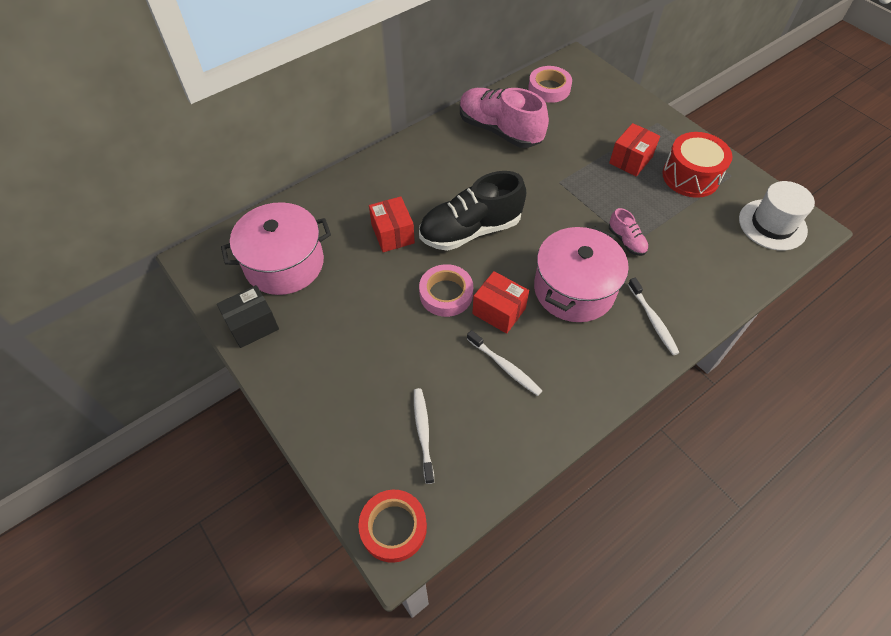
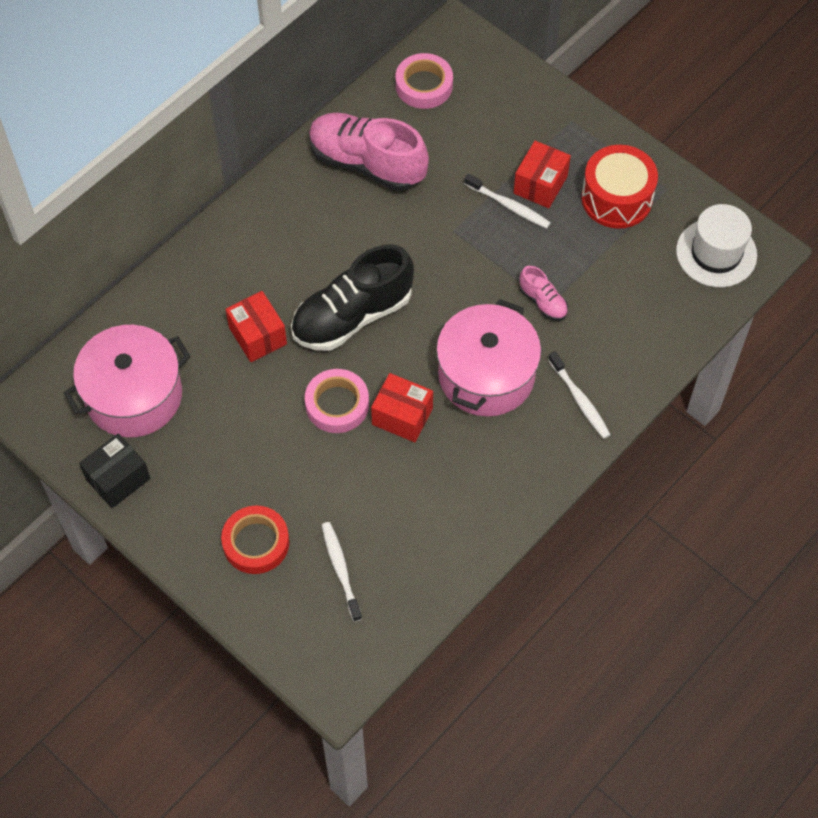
camera: 10 degrees left, 5 degrees up
red tape [358,490,427,563] -> red tape moved to [221,506,289,574]
white toothbrush [467,330,543,396] -> white toothbrush moved to [464,174,551,229]

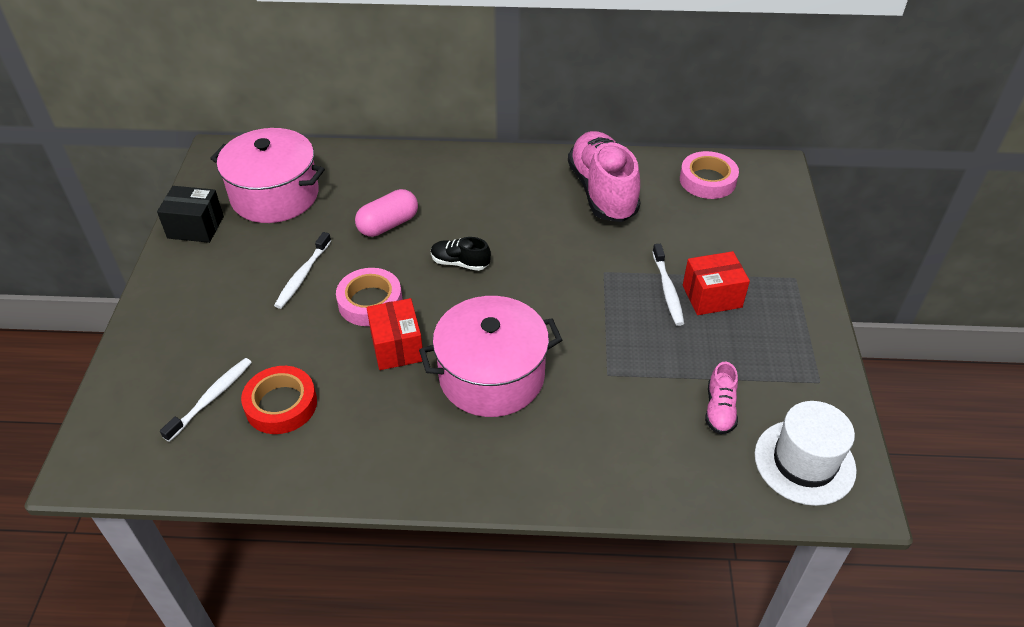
camera: 50 degrees right, 15 degrees down
red tape [221,506,289,574] -> red tape moved to [241,366,317,434]
red box [225,291,287,362] -> pink capsule [355,189,418,237]
black shoe [291,245,414,351] -> black shoe [431,237,491,271], size x0.46
pink shoe [519,266,568,321] -> pink shoe moved to [705,362,738,434]
white toothbrush [548,351,611,439] -> white toothbrush moved to [274,232,331,309]
red drum [581,145,658,228] -> none

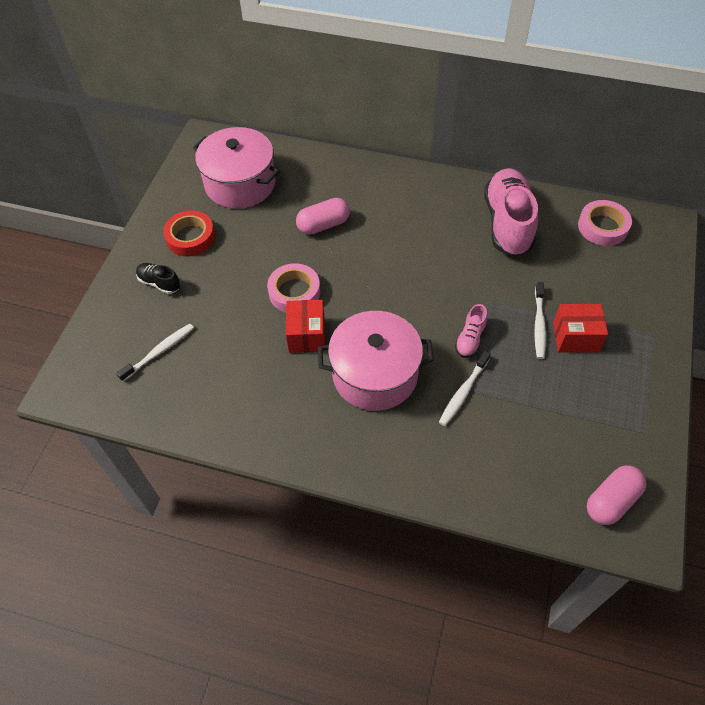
camera: 15 degrees right, 10 degrees up
black box [157,186,224,243] -> none
red tape [241,366,317,434] -> red tape moved to [163,210,215,256]
white toothbrush [274,232,331,309] -> white toothbrush moved to [439,351,491,426]
black shoe [431,237,491,271] -> black shoe moved to [136,263,180,294]
pink shoe [705,362,738,434] -> pink shoe moved to [455,304,488,358]
white hat [755,401,857,506] -> pink capsule [587,465,647,525]

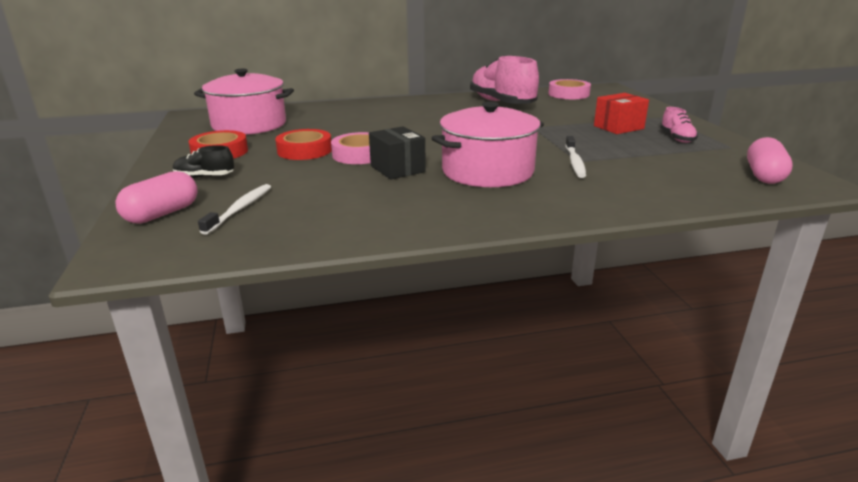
camera: 30 degrees left, 30 degrees down
red box [286,300,325,353] -> black box [369,126,426,180]
pink capsule [296,198,350,235] -> pink capsule moved to [115,171,198,224]
pink shoe [455,304,488,358] -> pink shoe moved to [660,107,698,143]
white toothbrush [534,282,546,359] -> none
none -> red tape [275,129,332,160]

